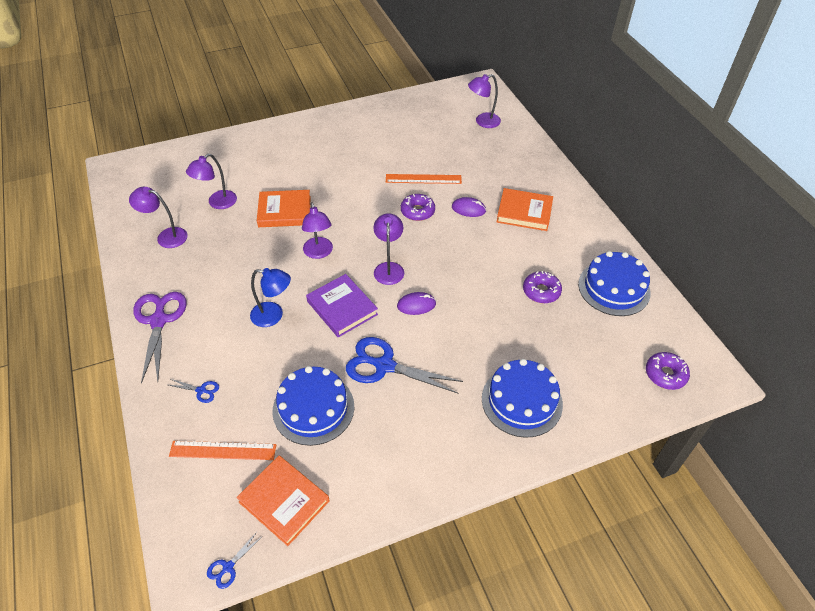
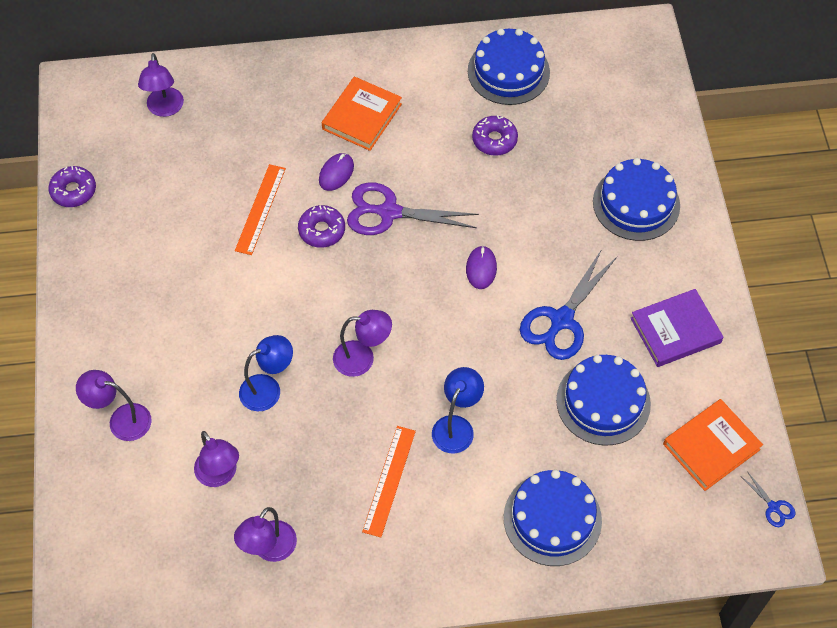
camera: 75 degrees left, 10 degrees up
purple scissors [133,292,187,384] -> purple scissors moved to [347,182,479,235]
blue scissors [169,379,219,403] -> blue cake [504,470,602,566]
orange ruler [169,441,276,460] -> orange ruler moved to [362,426,416,538]
orange book [257,190,311,227] -> blue lamp [239,335,293,411]
purple book [306,274,378,338] -> purple book moved to [630,289,723,367]
purple lamp [373,213,404,285] -> purple lamp moved to [76,370,152,441]
purple donut [646,352,690,390] -> purple donut moved to [48,166,96,207]

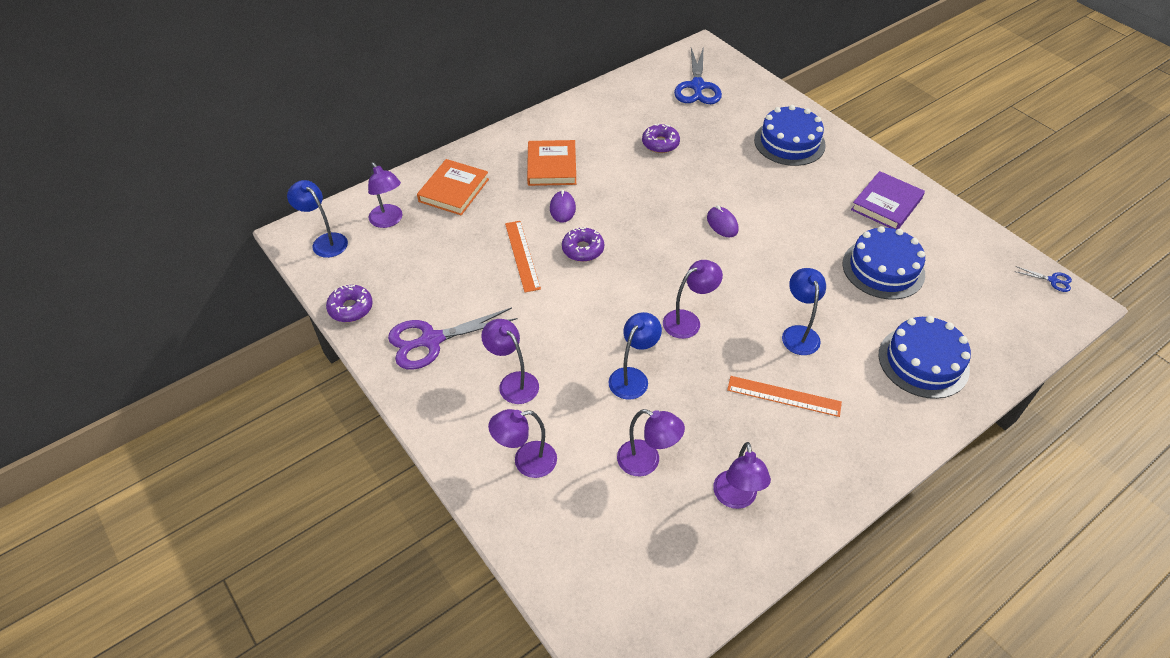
camera: 30 degrees left, 10 degrees down
purple scissors [347,182,479,235] -> purple scissors moved to [388,307,517,370]
orange ruler [362,426,416,538] -> orange ruler turned 60 degrees counterclockwise [727,376,842,417]
blue cake [468,28,550,105] -> none
blue scissors [520,249,617,360] -> blue scissors moved to [674,46,722,104]
orange book [663,399,763,491] -> orange book moved to [417,159,489,215]
none -> blue lamp [287,180,348,258]
none -> purple lamp [481,319,539,404]

